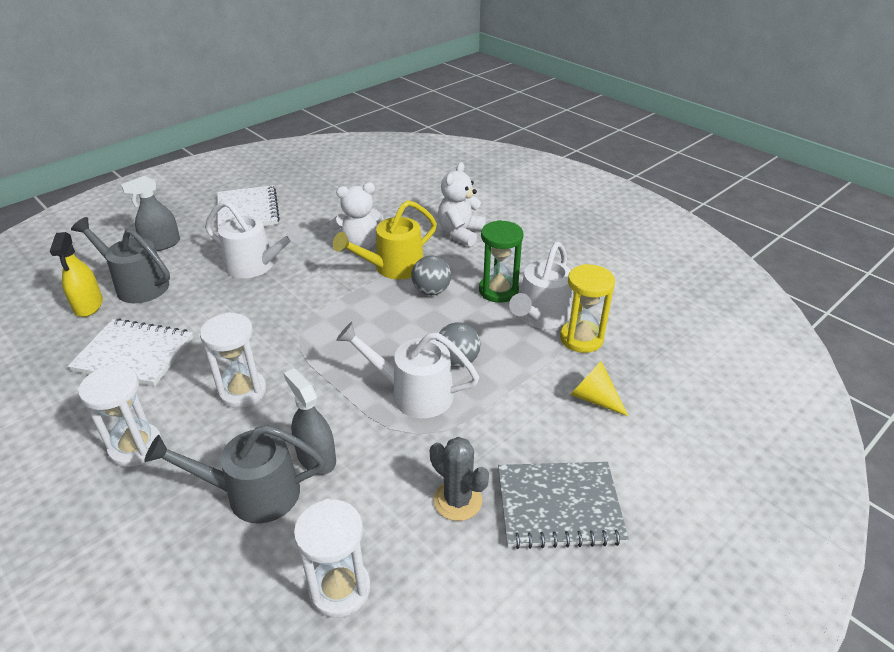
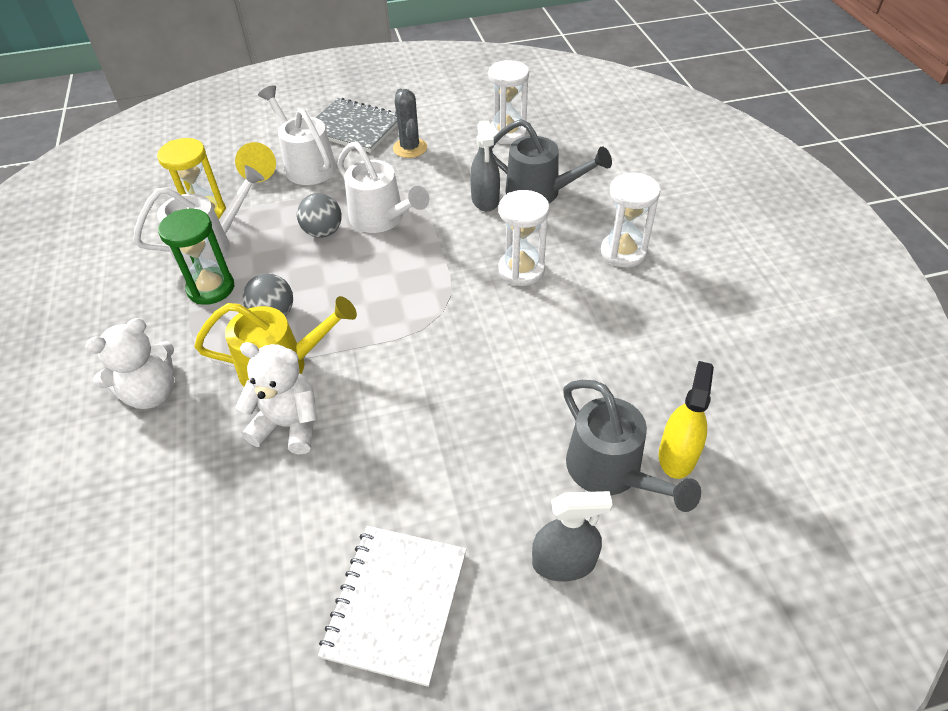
camera: 150 degrees left, 10 degrees up
white notebook [68,319,193,386] -> none
white watering can [205,201,303,278] -> white watering can moved to [258,85,336,185]

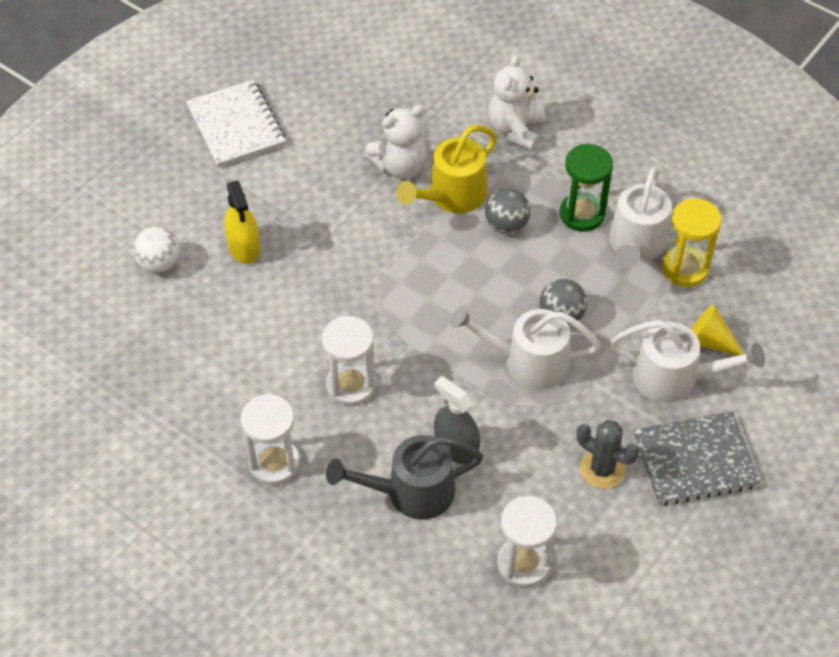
camera: 140 degrees right, 5 degrees up
grey spray bottle [532,491,613,582] -> none
grey watering can [563,380,701,512] -> white ball [133,227,180,273]
yellow spray bottle [659,361,714,479] -> yellow spray bottle moved to [224,180,260,264]

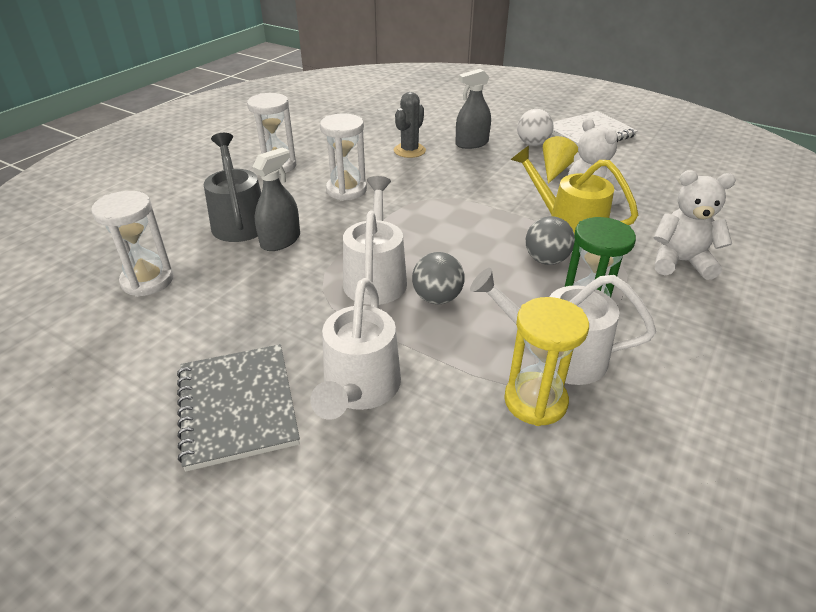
camera: 85 degrees right, 15 degrees down
white ball [133,227,180,273] -> white ball moved to [517,109,554,146]
yellow spray bottle [224,180,260,264] -> grey spray bottle [456,69,491,149]
grey cactus [577,420,640,489] -> grey cactus moved to [394,92,426,158]
yellow cone [691,305,744,355] -> yellow cone moved to [543,136,578,184]

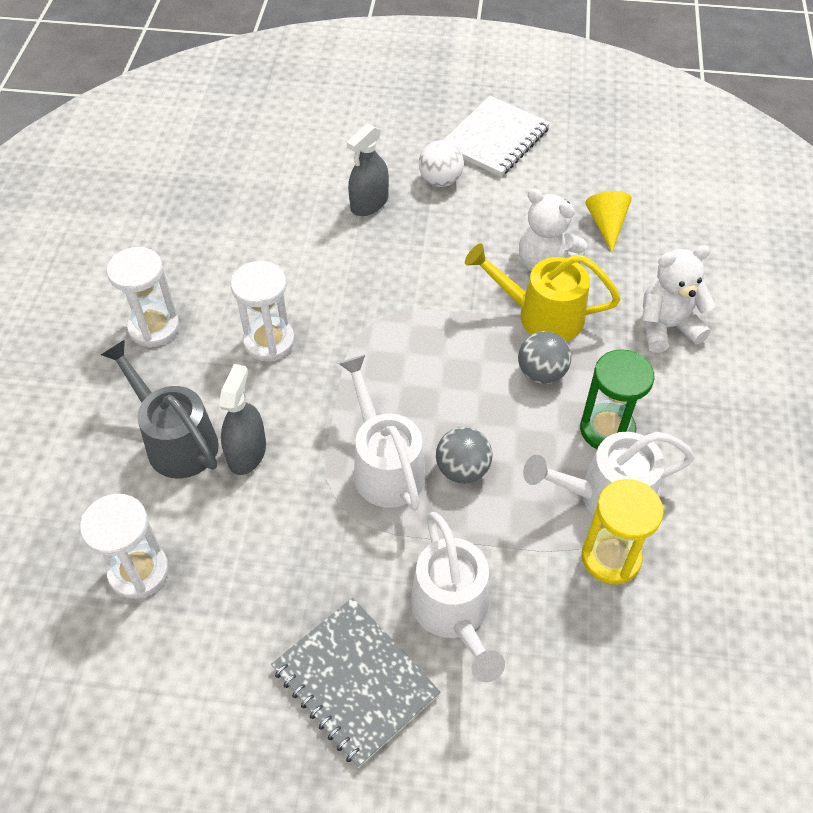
camera: 25 degrees left, 15 degrees up
grey cactus [394,92,426,158] -> none
yellow cone [543,136,578,184] -> yellow cone moved to [585,191,632,252]

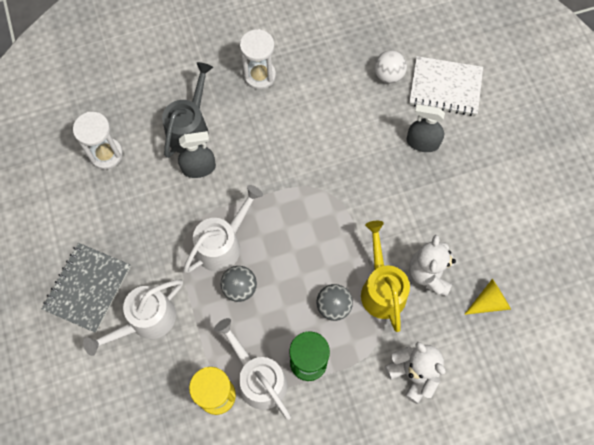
camera: 65 degrees right, 15 degrees up
white hourglass [231,261,295,361] -> none
white ball [419,140,464,187] -> white ball moved to [374,50,407,83]
white notebook [444,96,550,177] -> white notebook moved to [409,56,483,116]

